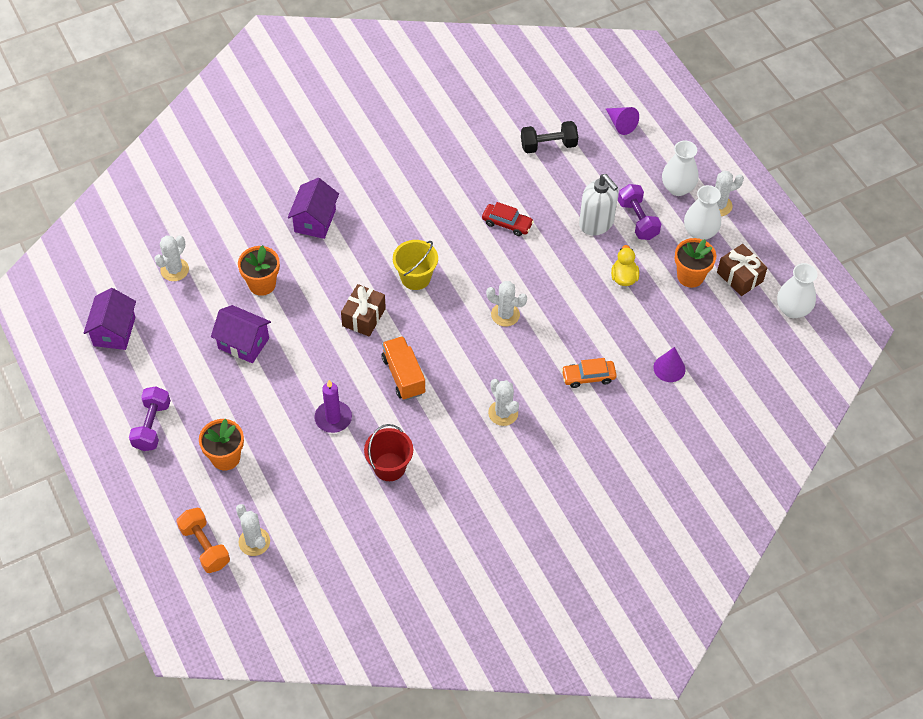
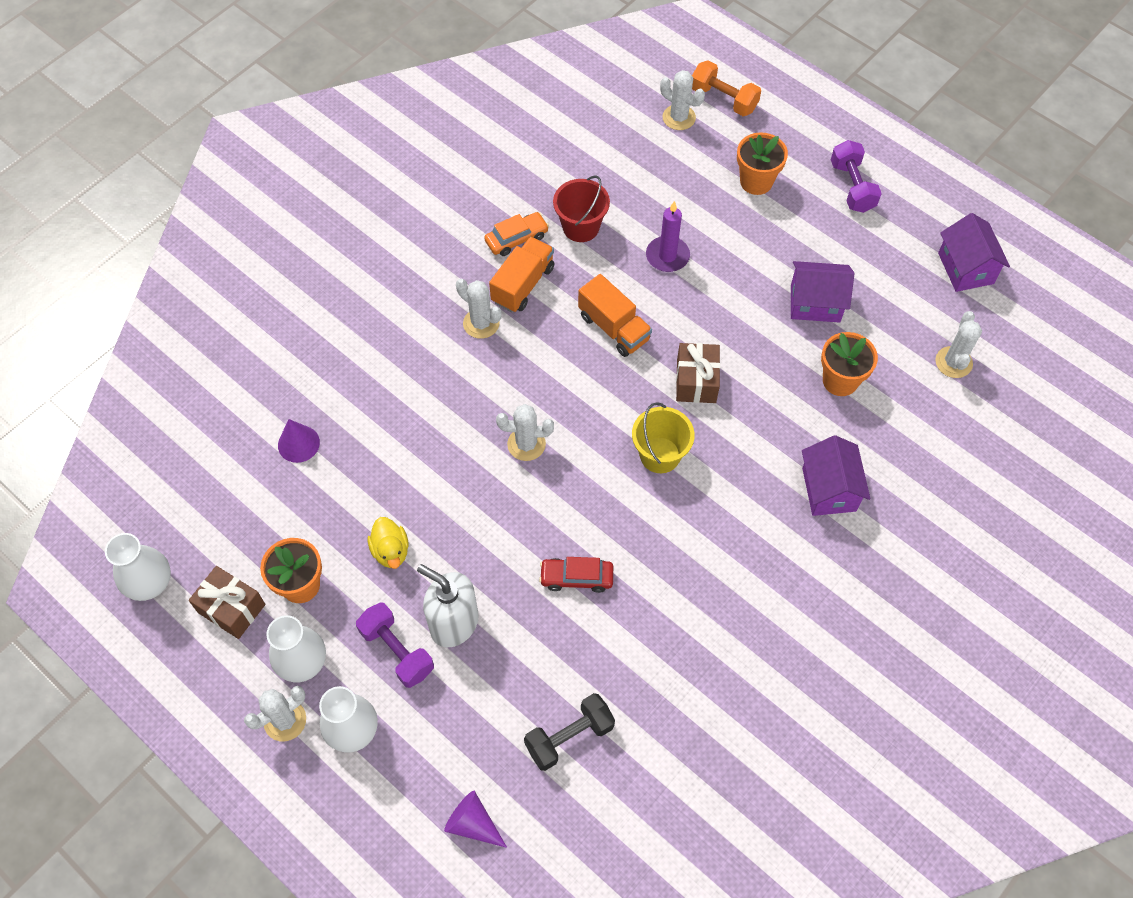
camera: 160 degrees right, 5 degrees up
orange car [561,358,617,388] -> orange car moved to [484,212,549,256]
none -> orange truck [489,237,555,312]

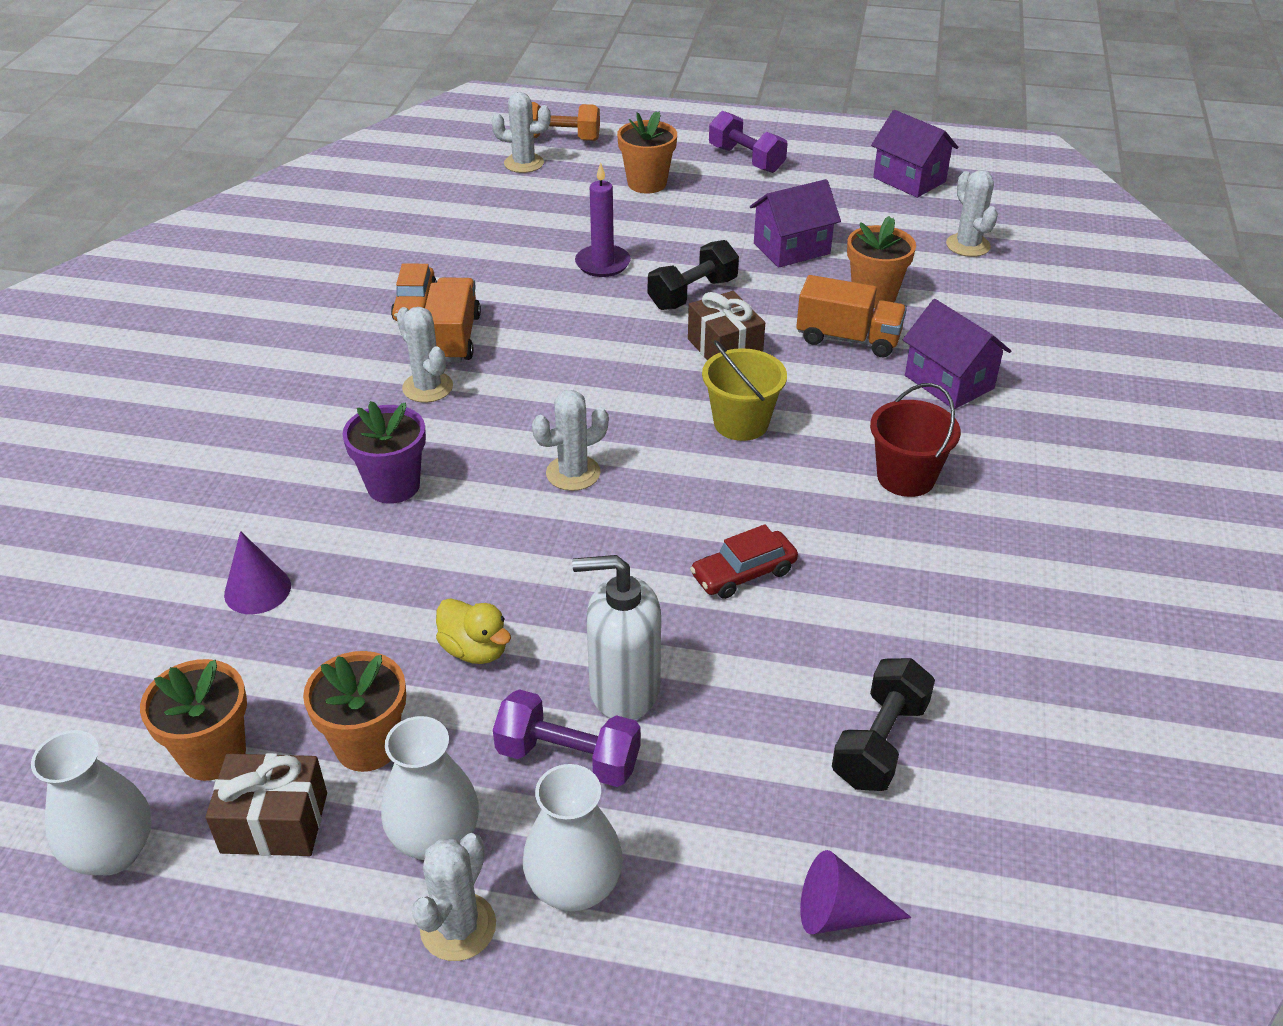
camera: 30 degrees left, 20 degrees down
white cactus [456,279,502,339] -> white cactus turned 45 degrees clockwise [397,307,453,402]
orange car [484,212,549,256] -> orange car turned 150 degrees clockwise [391,263,437,321]
red bucket [553,175,610,242] -> red bucket moved to [870,383,961,497]
orange truck [578,274,652,357] -> orange truck moved to [796,275,907,357]
none -> orange flower pot [140,659,247,781]
none -> purple flower pot [342,401,426,504]
none -> black dumbbell [648,240,739,310]

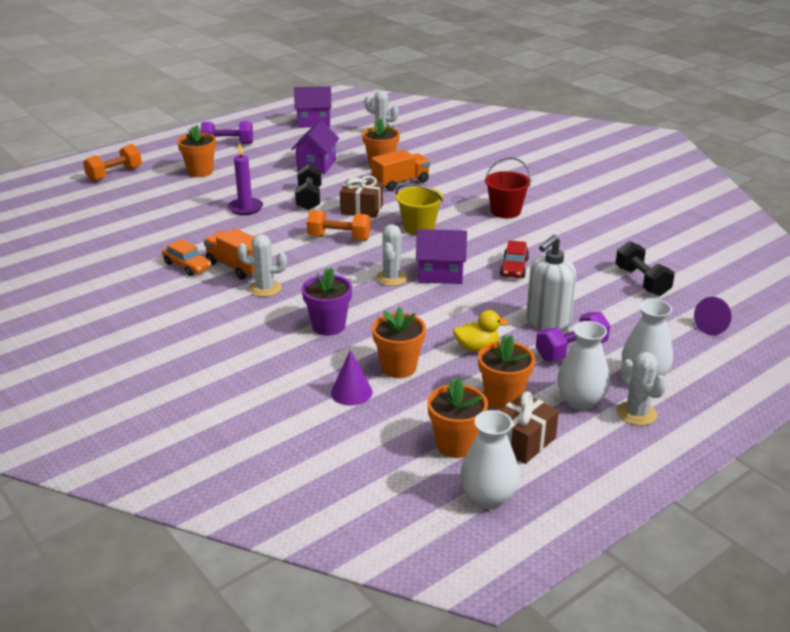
camera: 50 degrees left, 10 degrees down
white cactus [491,92,551,173] -> none
purple house [903,299,1011,409] -> purple house moved to [416,229,467,284]
none -> orange dumbbell [307,210,371,241]
none -> orange flower pot [372,307,426,378]

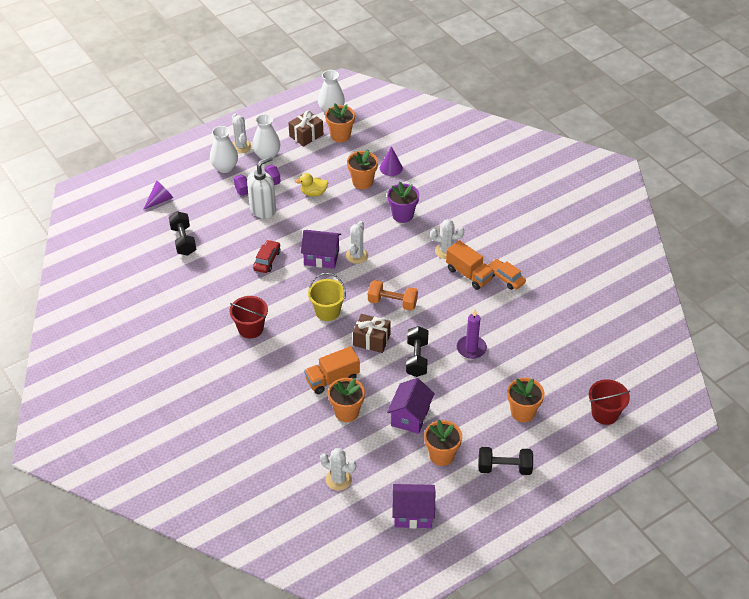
camera: 175 degrees left, 15 degrees up
orange dumbbell [83,144,142,182] -> red bucket [589,379,630,425]
purple dumbbell [200,121,253,144] -> black dumbbell [478,447,533,475]
orange flower pot [478,335,535,410] -> orange flower pot moved to [424,420,462,466]

